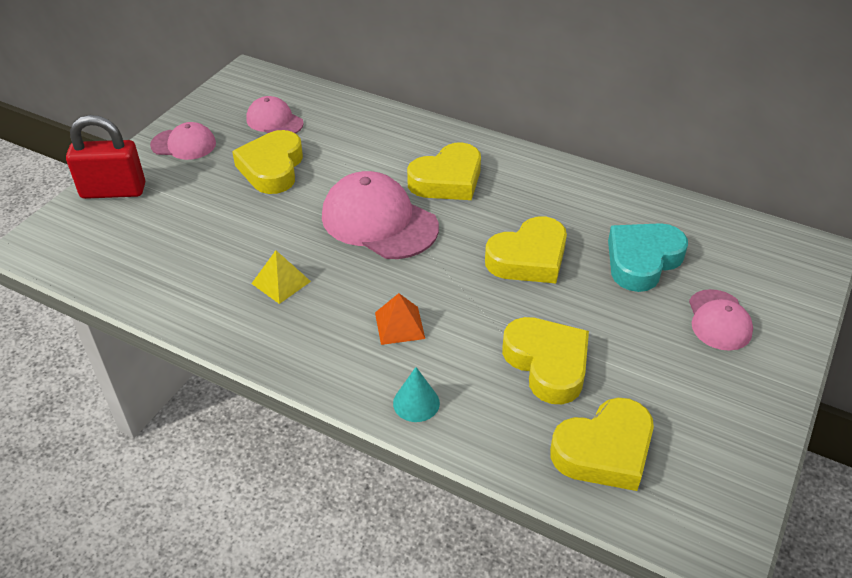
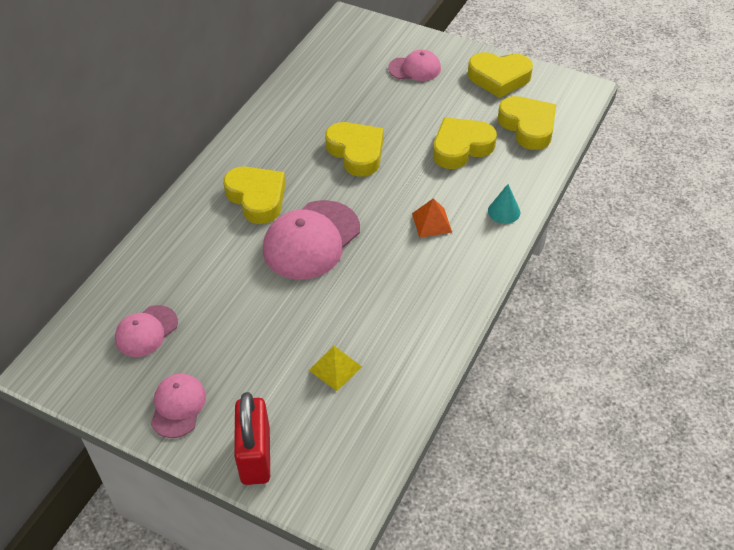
camera: 90 degrees left, 5 degrees up
yellow heart [232,130,303,194] -> yellow heart moved to [468,52,533,98]
yellow pyramid [251,251,311,304] -> yellow pyramid moved to [309,346,362,391]
turquoise heart [608,223,688,292] -> none

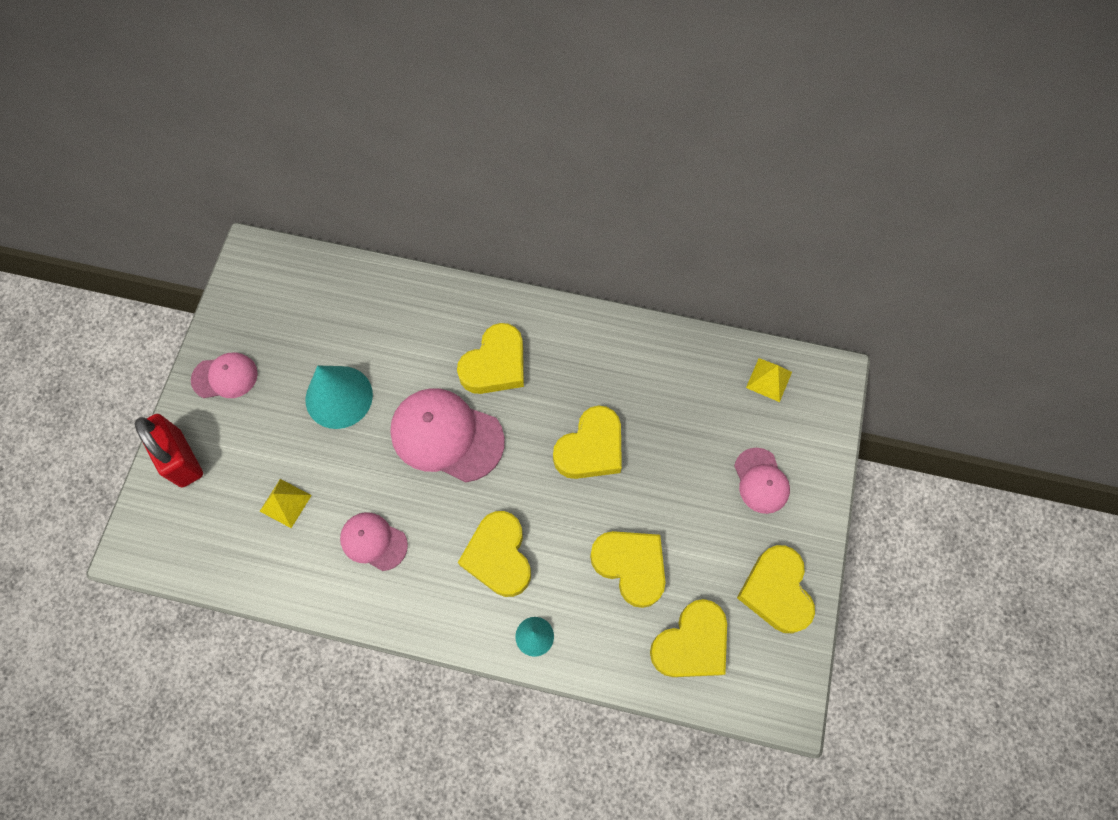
camera: 75 degrees right, 20 degrees up
pink cap [115,305,178,357] -> pink cap moved to [340,512,408,571]
red padlock [234,392,270,485] -> red padlock turned 75 degrees clockwise [135,414,203,487]
orange pyramid [412,198,452,238] -> yellow heart [458,511,531,597]
none -> turquoise cone [306,366,373,429]
none -> yellow pyramid [746,358,792,402]

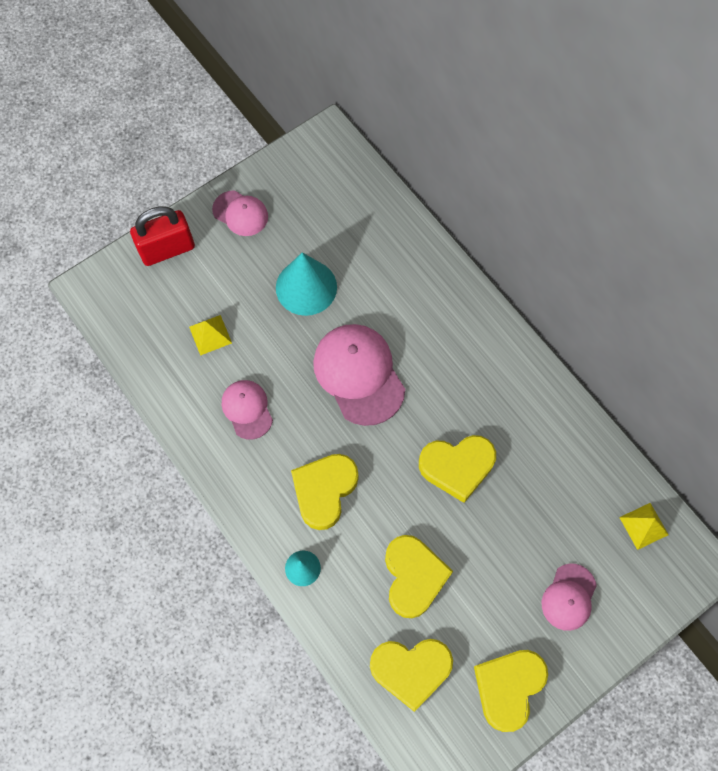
camera: 40 degrees right, 0 degrees up
red padlock [135,414,203,487] -> red padlock turned 60 degrees clockwise [130,206,195,266]
yellow heart [457,323,524,394] -> none

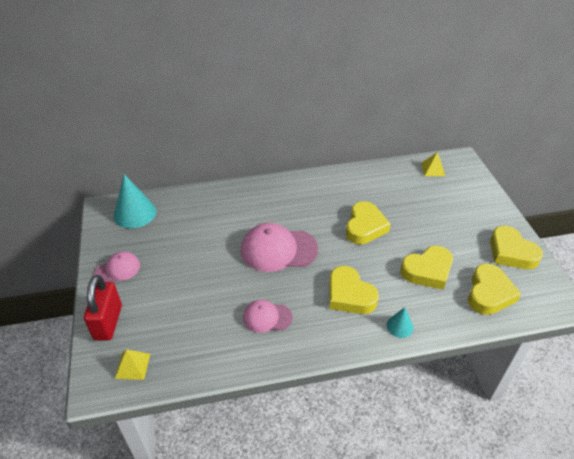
camera: 65 degrees left, 25 degrees down
yellow pyramid [189,315,232,356] -> yellow pyramid moved to [115,349,150,380]
turquoise cone [276,252,337,316] -> turquoise cone moved to [114,174,156,229]
yellow heart [385,535,453,618] -> yellow heart turned 135 degrees clockwise [400,246,453,290]
pink cap [542,564,597,631] -> none

